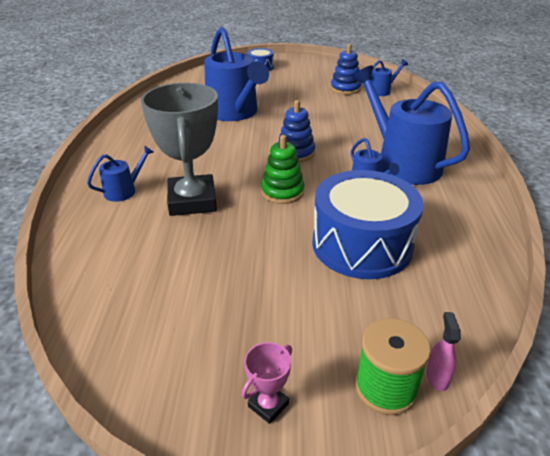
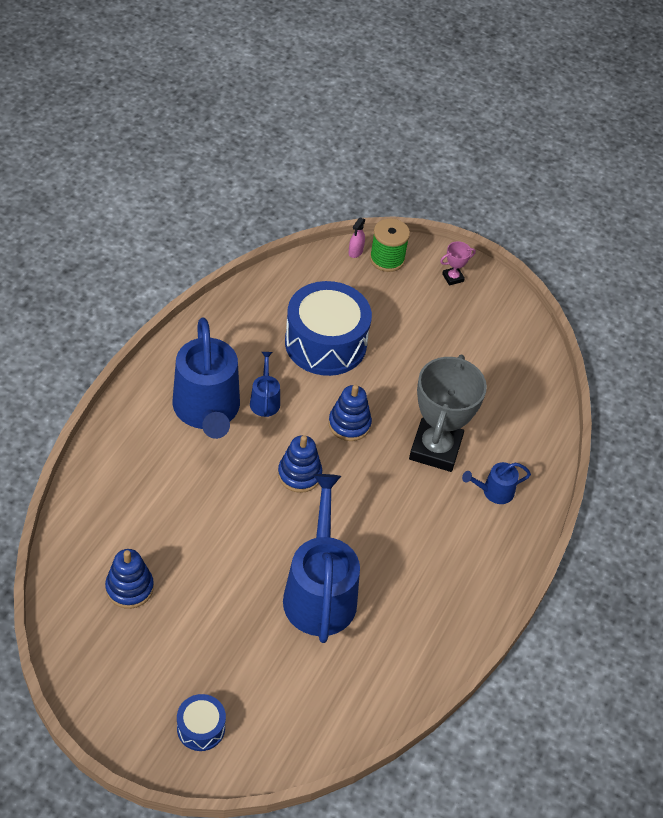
camera: 160 degrees left, 15 degrees up
green stacking toy [261,135,304,204] -> blue stacking toy [328,384,372,441]
blue watering can [371,59,408,96] -> none

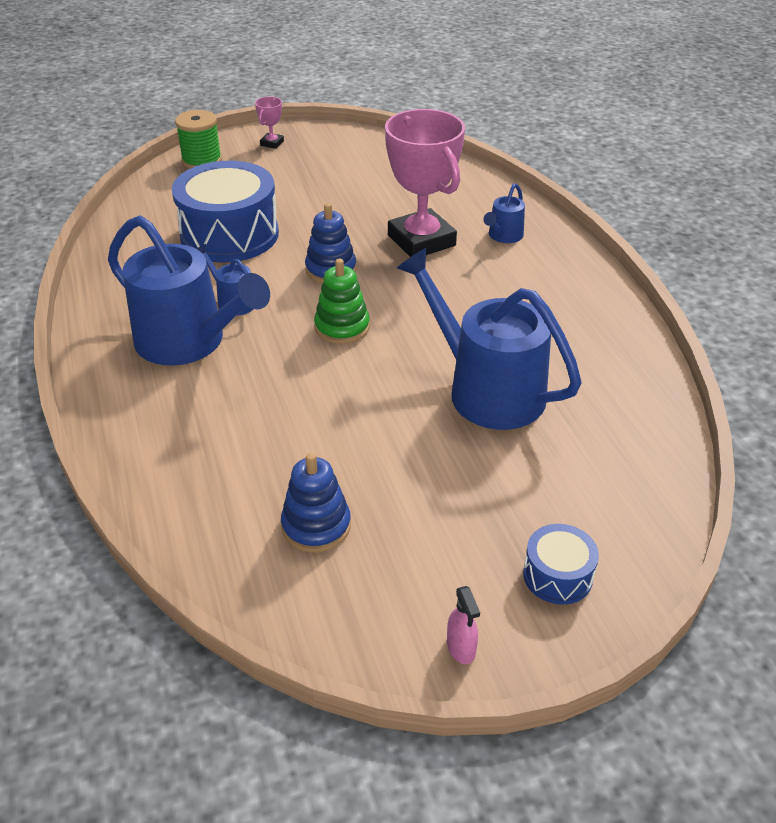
camera: 40 degrees left, 10 degrees down
blue stacking toy [278,435,322,493] -> green stacking toy [314,259,370,344]
pink spray bottle [348,217,365,258] -> pink spray bottle moved to [447,586,480,664]
grey trophy [409,355,487,472] -> pink trophy [385,109,465,257]

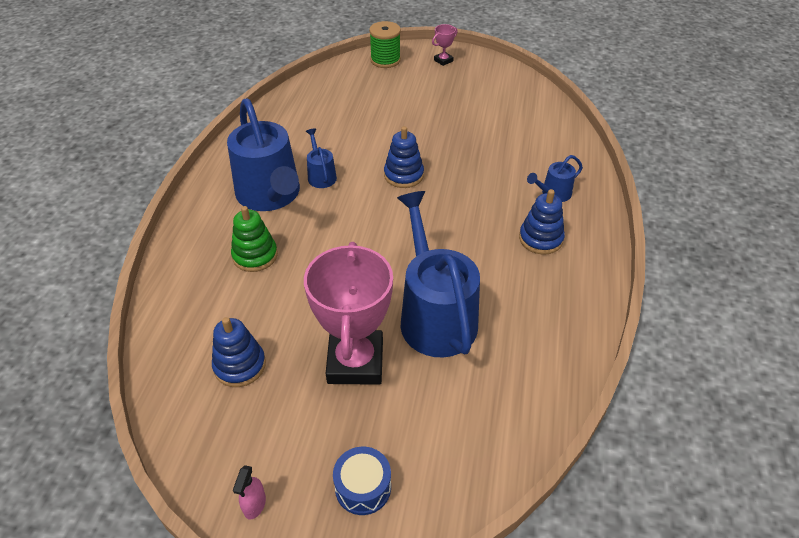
camera: 30 degrees right, 5 degrees up
blue drum [172,161,279,263] -> none
green stacking toy [314,259,370,344] -> green stacking toy moved to [231,206,278,272]
pink trophy [385,109,465,257] -> pink trophy moved to [304,242,393,385]
none -> blue stacking toy [519,189,565,255]

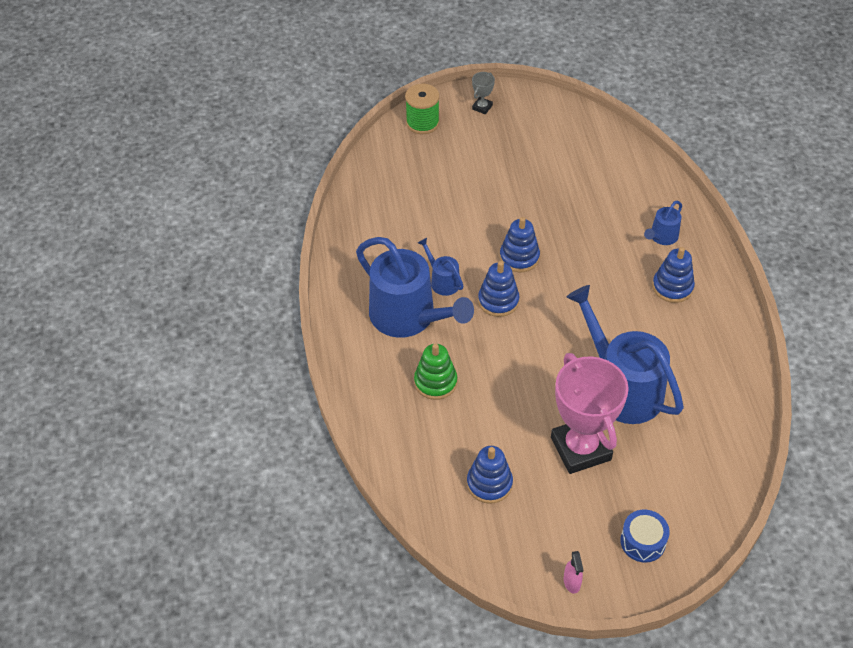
camera: 20 degrees left, 5 degrees up
pink trophy [432,24,458,66] -> grey trophy [472,72,495,114]
none -> blue stacking toy [478,261,519,317]

